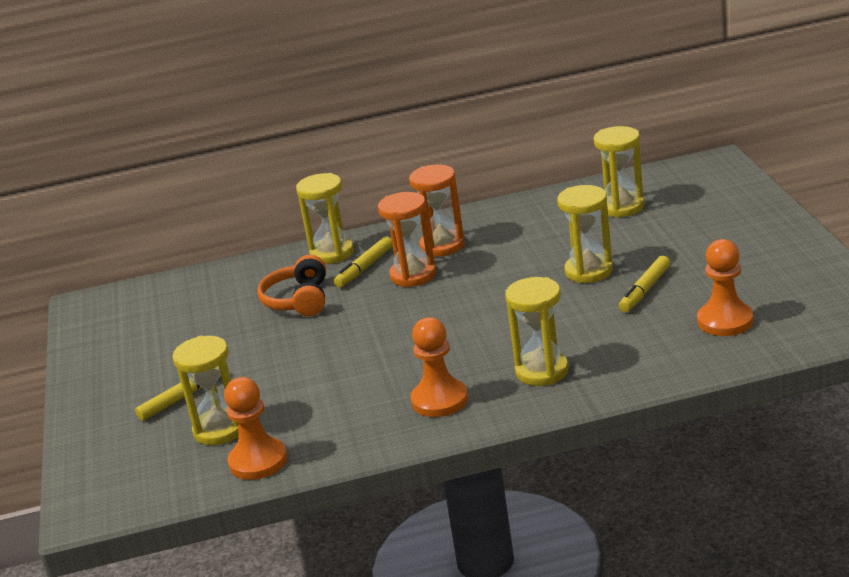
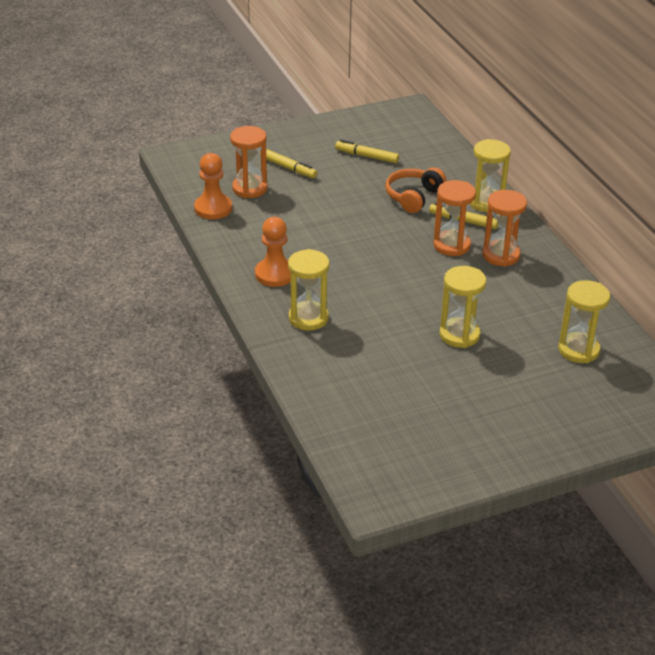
camera: 75 degrees right, 10 degrees up
yellow hourglass [172,336,239,445] -> orange hourglass [230,126,268,198]
orange headphones [257,255,326,316] -> orange headphones turned 45 degrees counterclockwise [385,167,446,213]
yellow marker [619,256,670,312] -> yellow marker moved to [335,140,399,163]
orange pawn [697,239,753,336] -> none

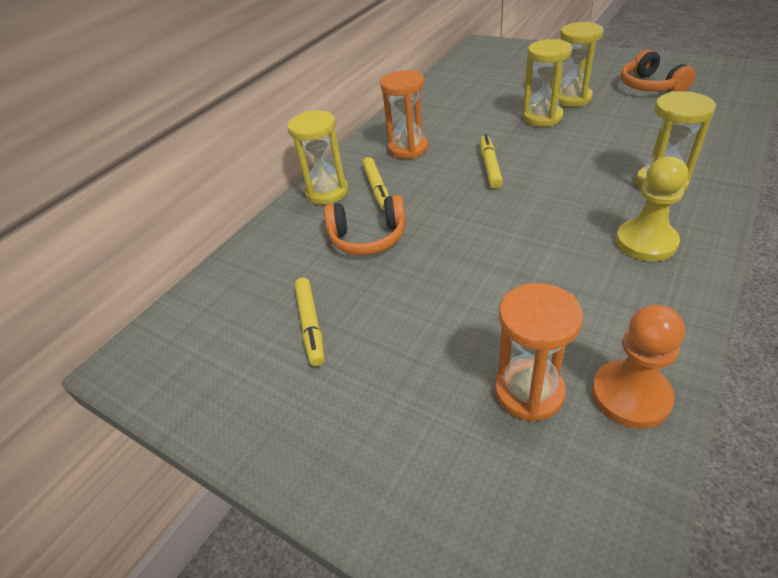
camera: 120 degrees left, 5 degrees up
orange pawn [255,217,291,287] -> yellow pawn [616,156,688,261]
yellow marker [260,149,317,178] -> yellow marker moved to [480,134,503,189]
orange hourglass [433,180,476,256] -> none
yellow hourglass [558,280,610,363] -> yellow hourglass moved to [558,22,604,107]
none -> orange headphones [621,49,696,92]

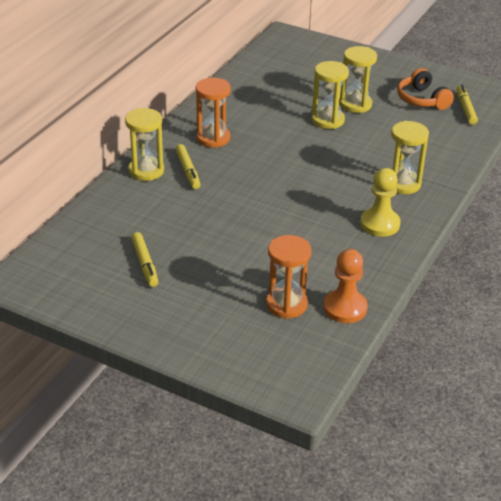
camera: 10 degrees left, 5 degrees down
orange headphones [324,195,406,255] -> none
yellow marker [480,134,503,189] -> yellow marker moved to [456,85,478,125]

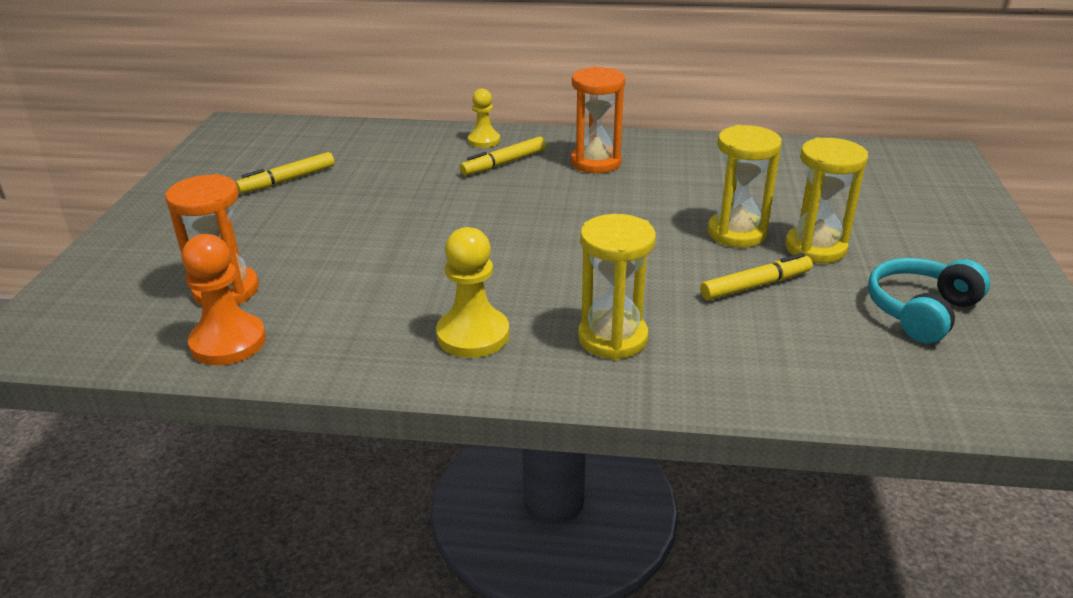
camera: 70 degrees right, 5 degrees down
yellow hourglass [125,108,164,181] -> yellow pawn [468,89,500,148]
orange headphones [397,68,454,110] -> turquoise headphones [868,258,990,343]
yellow marker [456,85,478,125] -> yellow marker moved to [700,253,813,300]

